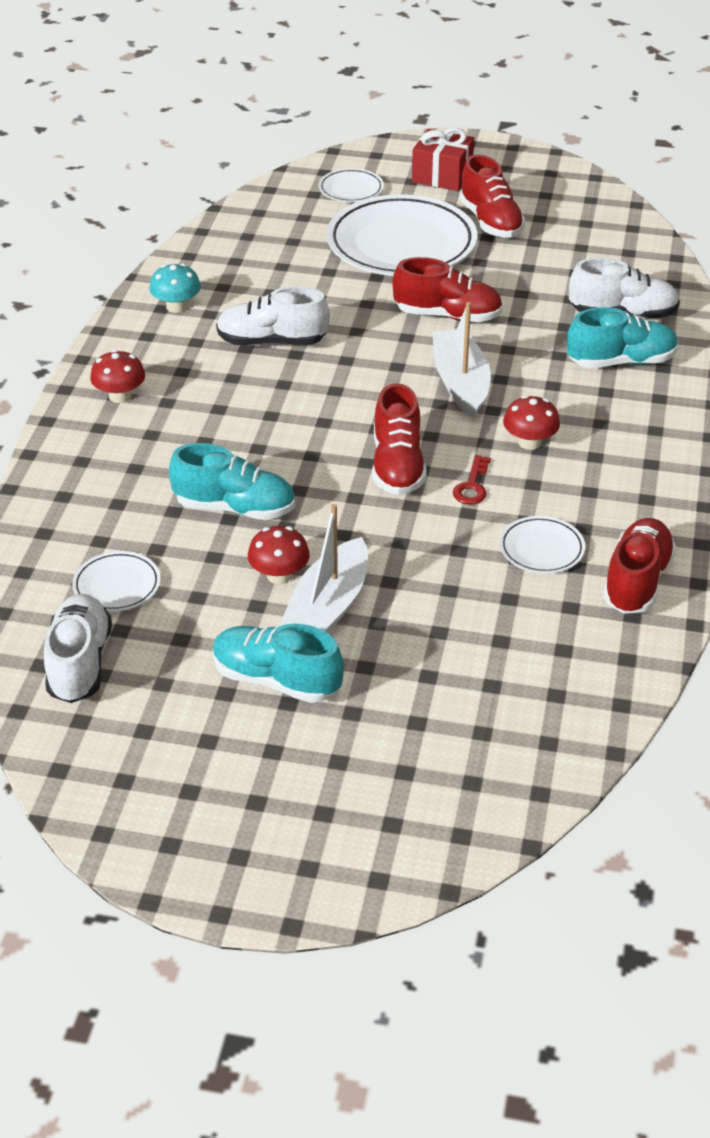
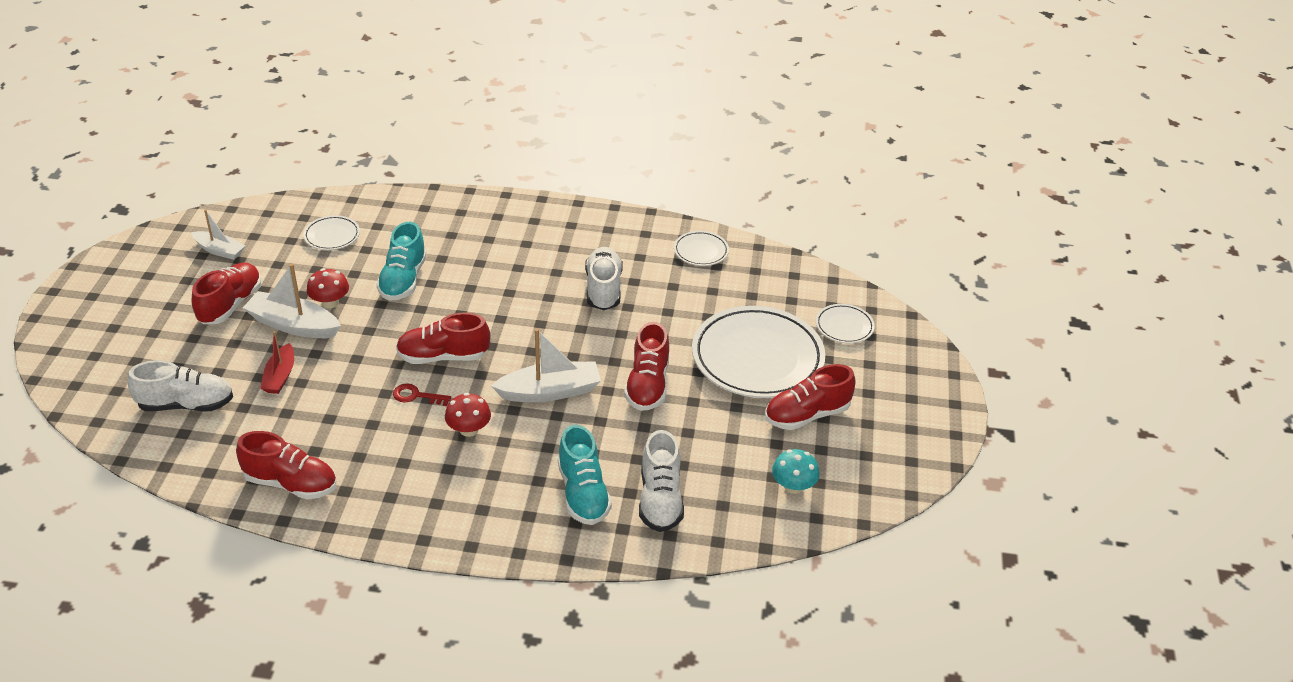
camera: 85 degrees right, 0 degrees up
white shoe [44,594,112,703] -> white shoe moved to [128,360,233,412]
red mushroom [90,350,145,403] -> none
turquoise mushroom [150,263,201,313] -> turquoise mushroom moved to [772,449,820,494]
turquoise shoe [213,624,344,703] -> red shoe [192,262,262,324]
red gift [412,128,474,191] -> none
white plate [499,516,585,574] -> white plate moved to [674,231,729,266]
none -> white boat [191,209,245,260]
none -> red boat [260,331,294,394]

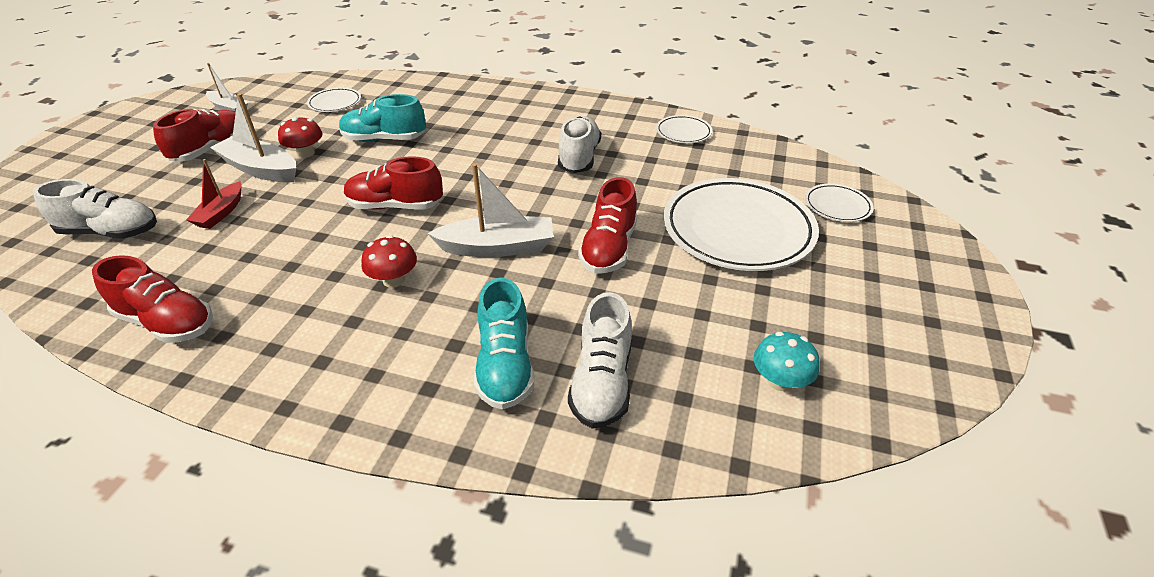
camera: 10 degrees right, 0 degrees up
turquoise shoe [376,222,427,301] -> turquoise shoe turned 75 degrees clockwise [339,94,426,142]
red key [393,383,451,406] -> none
red shoe [765,364,856,430] -> none

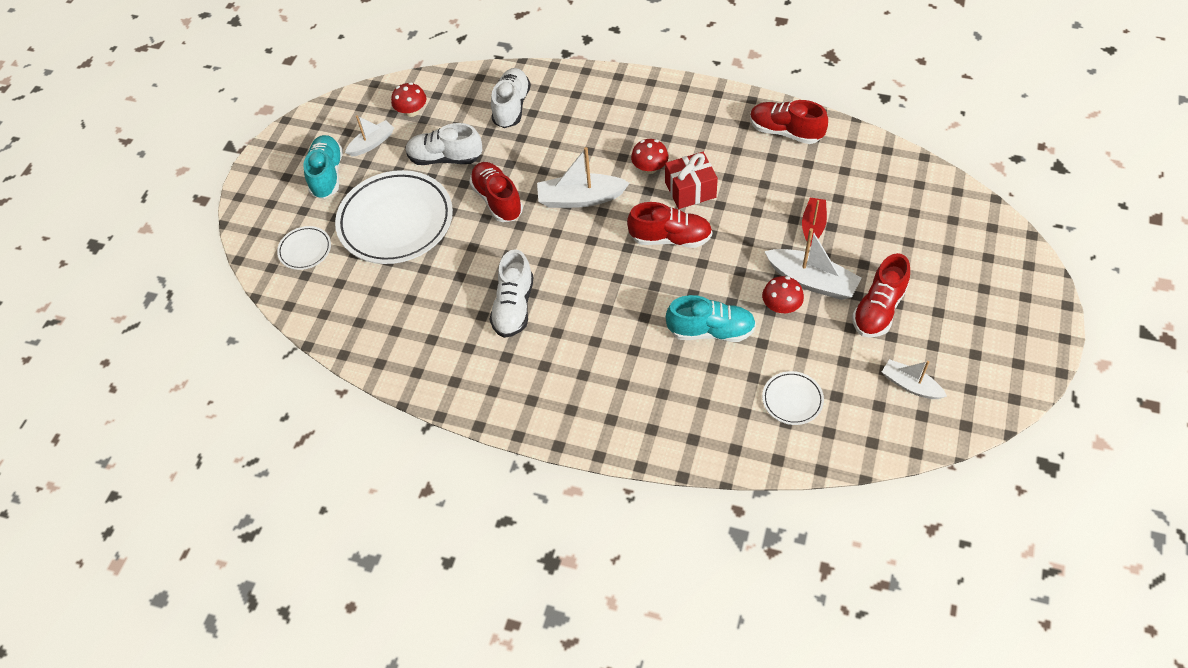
camera: 175 degrees left, 15 degrees up
white shoe [33,179,157,239] -> white shoe moved to [405,123,483,165]
turquoise shoe [474,278,534,410] -> turquoise shoe moved to [303,135,343,199]
red shoe [578,177,637,274] -> red shoe turned 45 degrees counterclockwise [469,162,523,222]
white plate [656,115,713,143] -> none
turquoise mushroom [754,332,820,391] -> red mushroom [391,82,427,117]
none -> white boat [345,115,394,157]
none -> red gift [665,152,718,209]

